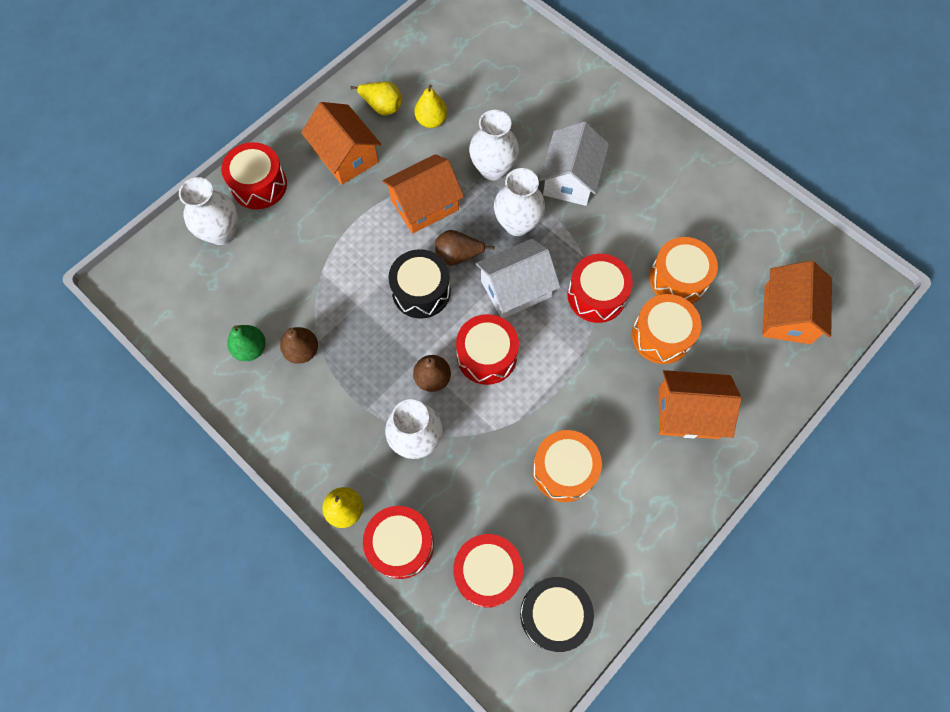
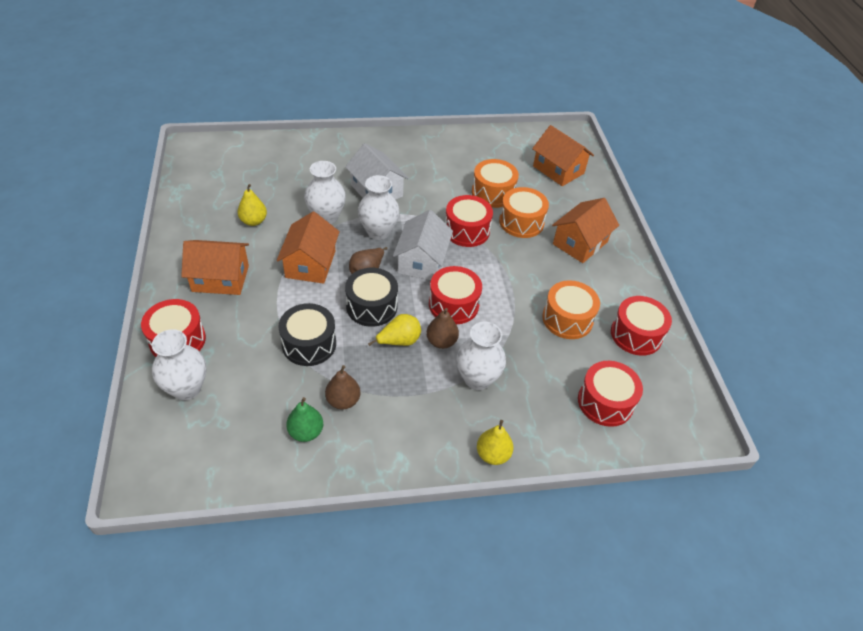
camera: 55 degrees left, 20 degrees down
yellow pear [350,82,402,115] -> yellow pear moved to [368,314,421,346]
red drum [363,506,434,579] -> red drum moved to [611,296,672,356]
black drum [520,577,594,652] -> black drum moved to [279,303,336,366]

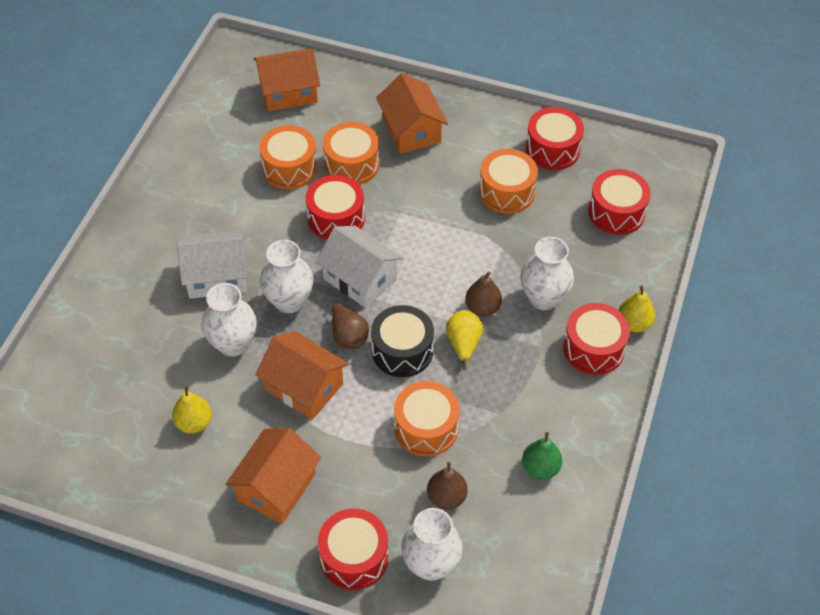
camera: 60 degrees left, 5 degrees up
black drum [279,303,336,366] -> orange drum [394,381,460,457]
brown pear [325,365,361,410] -> brown pear moved to [427,462,468,510]
red drum [429,266,482,324] -> red drum moved to [563,303,630,375]

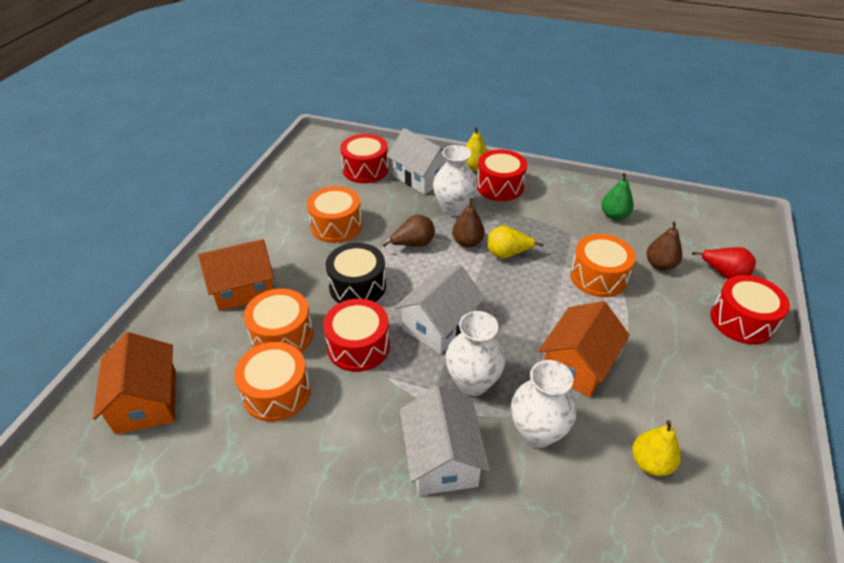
camera: 90 degrees left, 10 degrees down
orange house [226,428,321,524] -> none
brown pear [330,299,369,349] -> brown pear moved to [383,215,435,247]
black drum [371,305,434,377] -> black drum moved to [326,243,386,303]
white vase [401,508,463,581] -> red pear [692,247,756,279]
red drum [525,107,584,170] -> none
none -> white house [387,128,446,194]

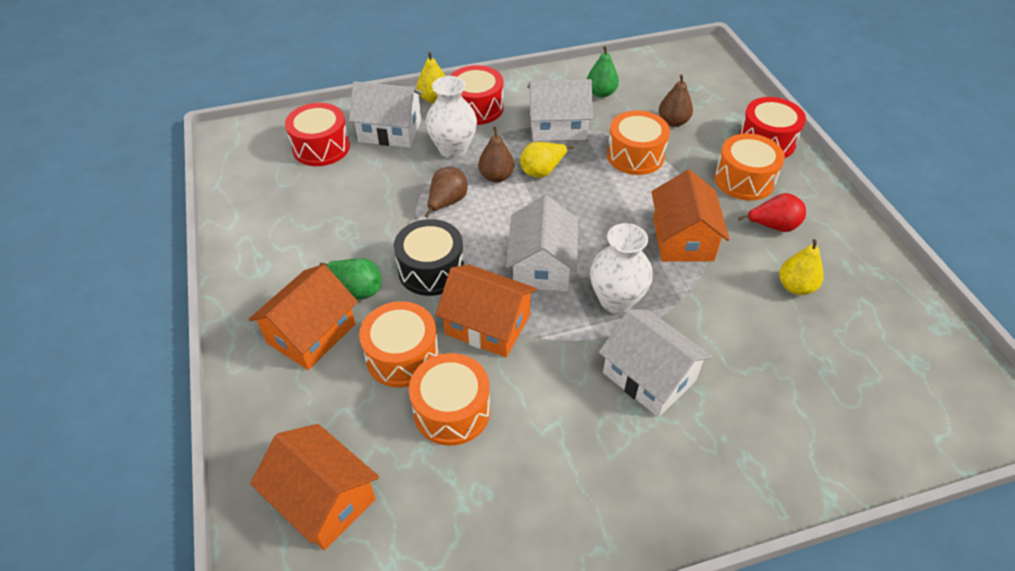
camera: 35 degrees left, 5 degrees up
orange drum [307,186,362,243] -> orange drum moved to [714,133,785,201]
red drum [323,299,390,372] -> orange house [435,265,537,357]
white vase [511,360,576,448] -> none
red pear [692,247,756,279] -> red pear moved to [738,193,806,232]
none -> green pear [320,258,382,300]
none -> white house [527,79,593,141]

